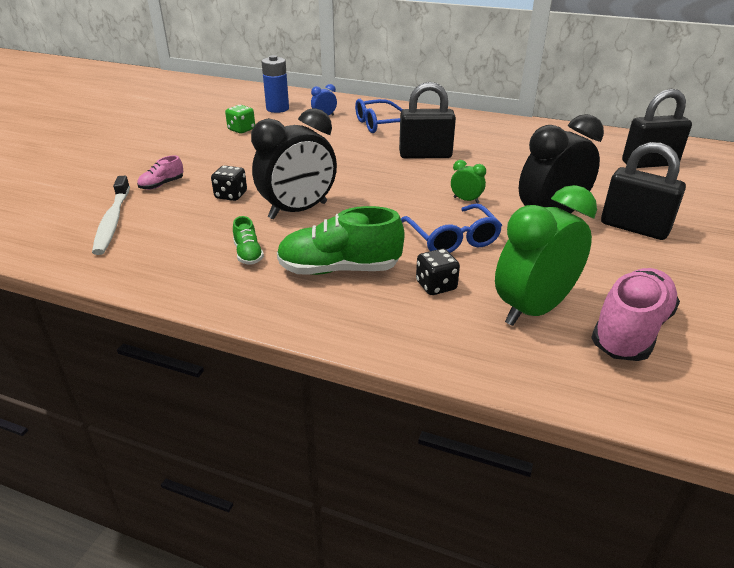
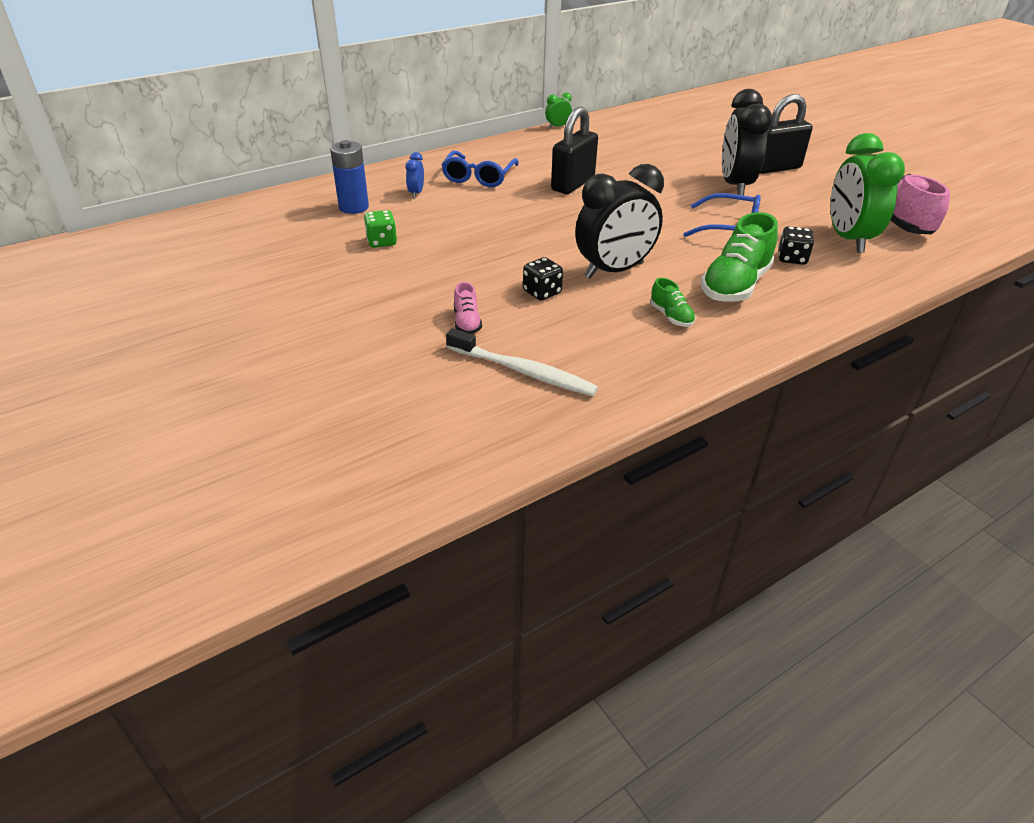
camera: 55 degrees left, 5 degrees up
green shoe [233,216,264,265] -> green shoe turned 45 degrees clockwise [650,278,695,327]
black clock [251,108,337,219] -> black clock turned 60 degrees clockwise [575,164,664,278]
green clock [451,160,486,203] -> green clock moved to [545,93,572,128]
black padlock [622,89,692,168] -> none

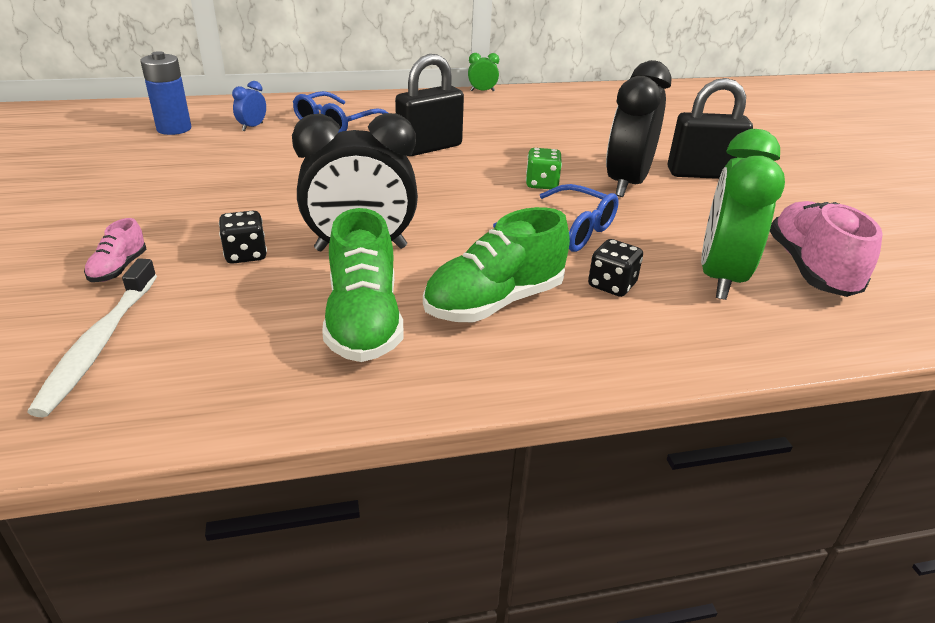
camera: 20 degrees right, 5 degrees down
green dice [364,210,397,248] -> green dice moved to [526,148,562,189]
white toothbrush [446,328,598,396] -> white toothbrush turned 45 degrees clockwise [27,258,157,417]
green shoe [650,278,695,327] -> green shoe [322,208,404,362], size x2.03

